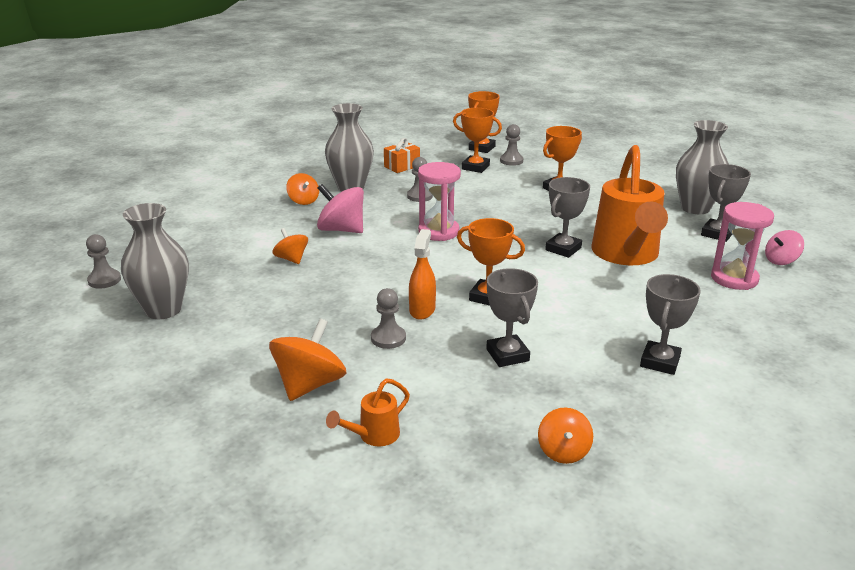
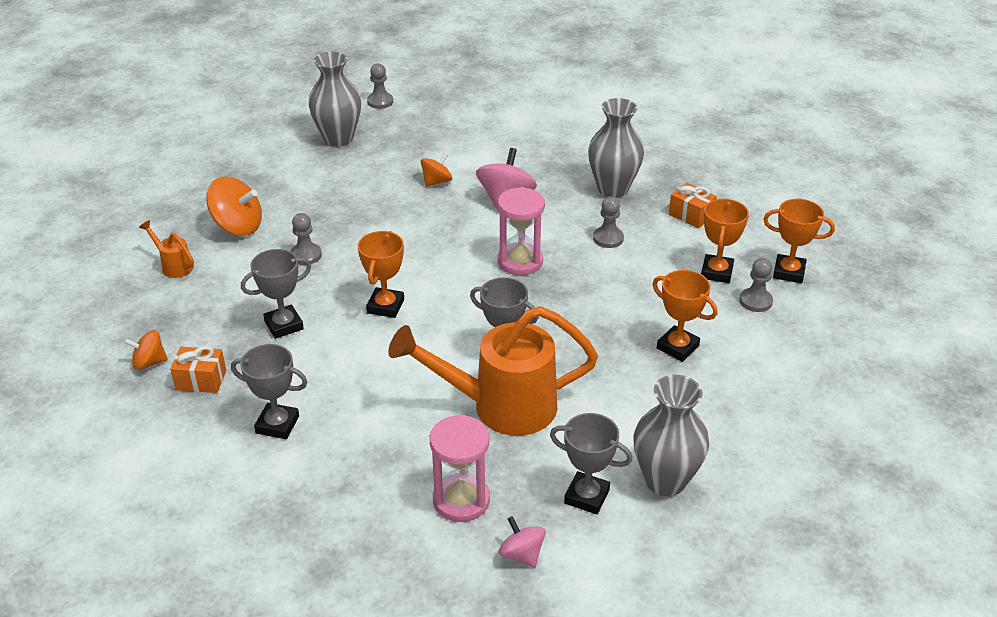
camera: 80 degrees right, 10 degrees up
orange spinning top [286,173,319,205] -> none
orange spray bottle [409,229,436,320] -> none
none -> orange gift [170,346,226,393]

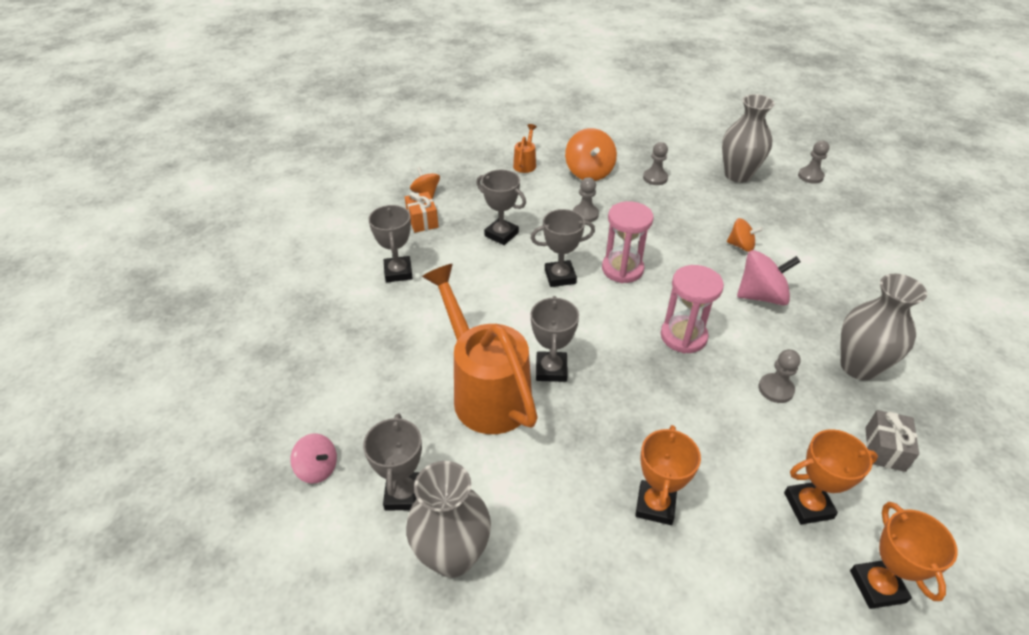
camera: 65 degrees right, 5 degrees up
orange trophy [358,231,404,318] -> grey trophy [531,209,595,287]
pink hourglass [430,415,490,522] -> pink hourglass moved to [602,201,654,283]
pink spinning top [498,516,546,568] -> pink spinning top turned 90 degrees clockwise [291,433,337,484]
orange gift [669,183,717,228] -> grey gift [865,410,919,472]
grey pawn [740,258,773,312] -> grey pawn moved to [643,142,668,185]

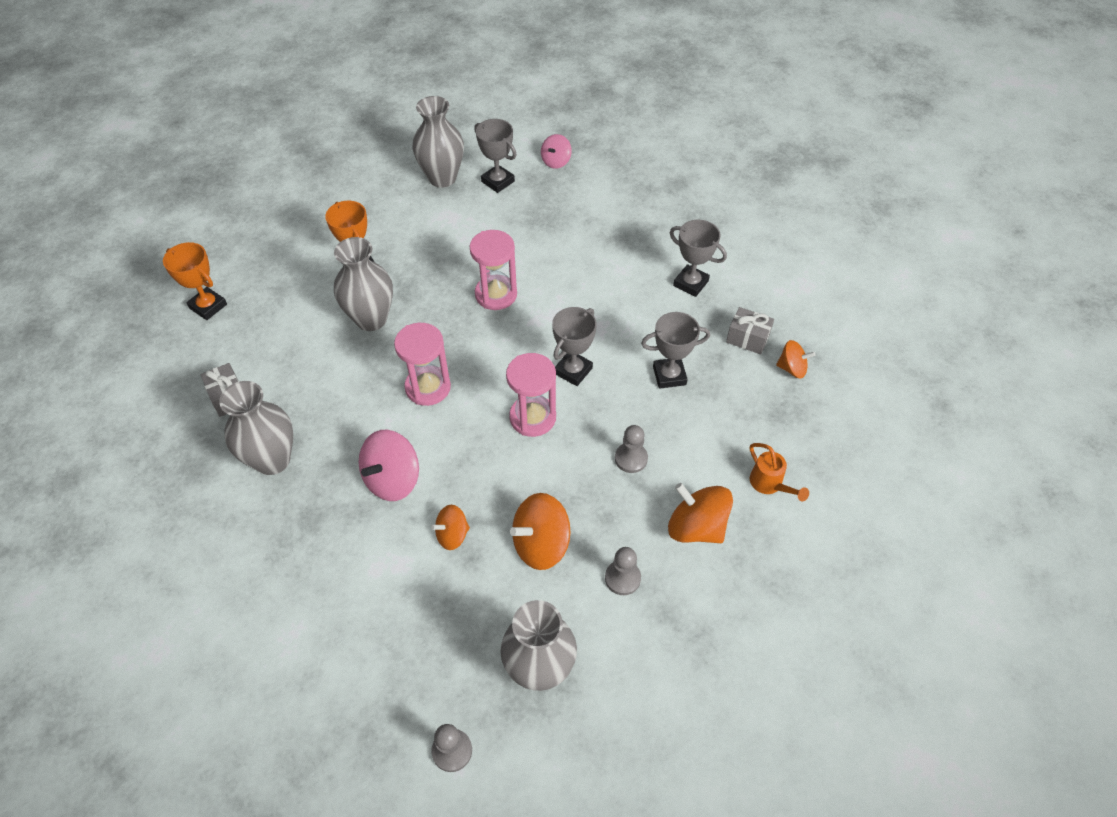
camera: 135 degrees right, 10 degrees up
pink spinning top [291,433,337,484] -> pink spinning top turned 45 degrees counterclockwise [541,134,572,169]
orange gift [405,192,439,233] -> grey gift [726,307,774,355]
orange watering can [422,264,538,434] -> none
grey trophy [531,296,579,382] -> pink hourglass [470,230,517,310]
grey pawn [759,349,801,403] -> none
orange trophy [784,429,878,524] -> none
none -> grey vase [334,237,393,331]
none -> orange spinning top [510,493,570,570]

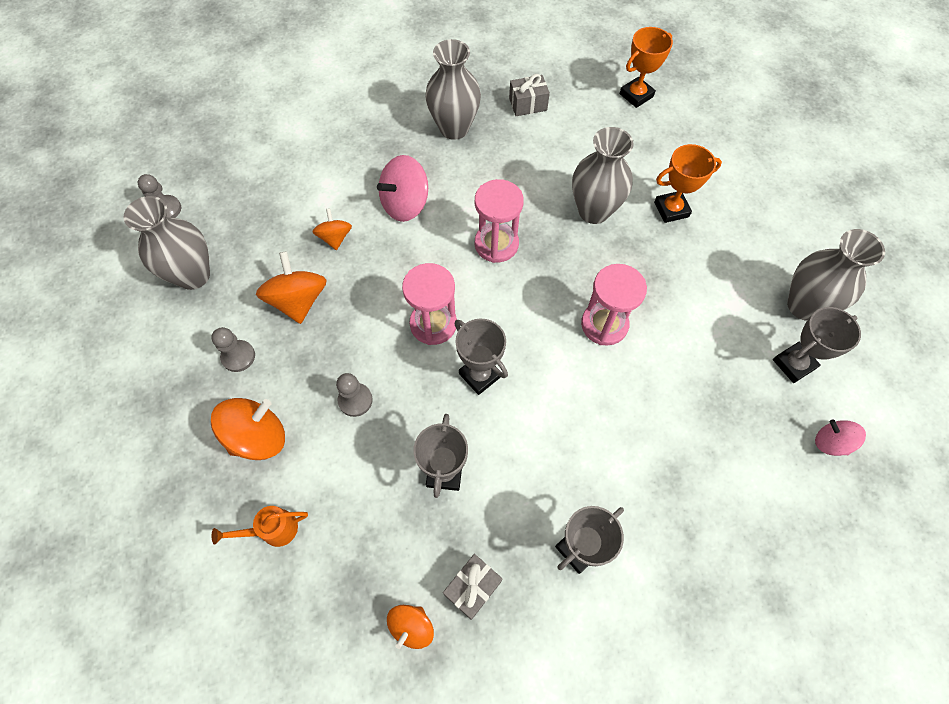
camera: 105 degrees right, 10 degrees up
pink spinning top [359,430,419,501] -> pink spinning top turned 90 degrees counterclockwise [377,155,428,222]

